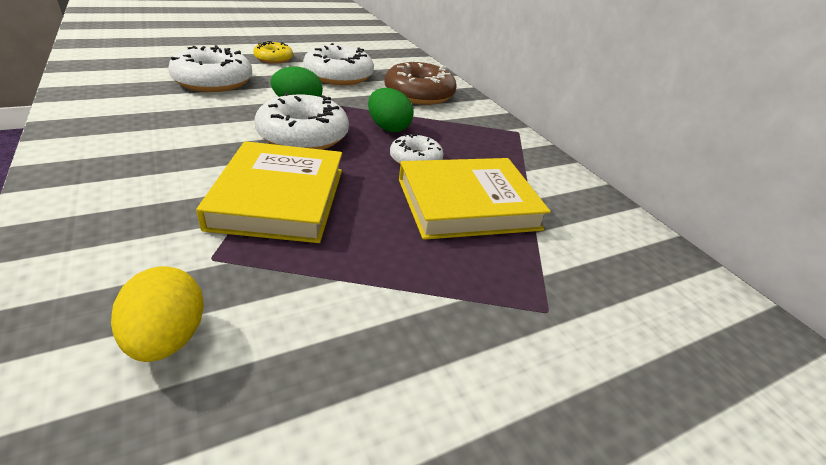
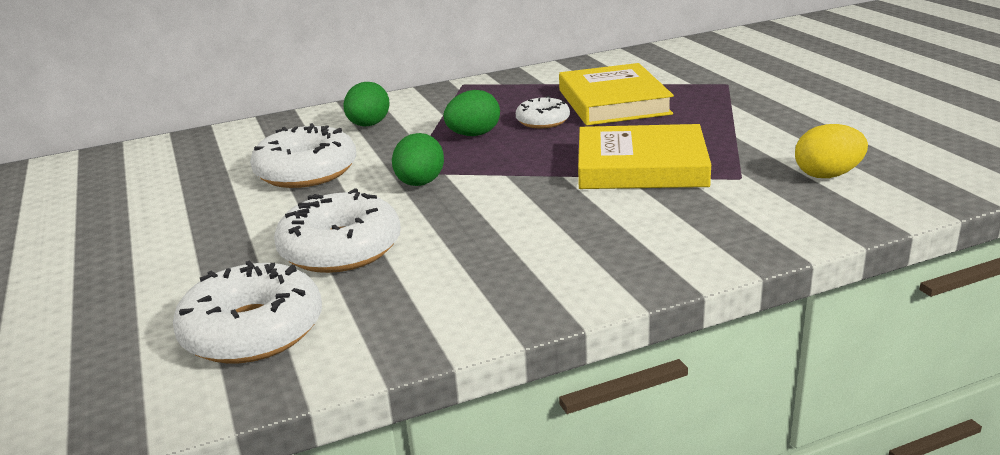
camera: 80 degrees left, 10 degrees down
yellow donut [253,41,293,64] -> none
white donut [254,92,349,150] -> white donut moved to [173,260,322,363]
brown donut [384,60,456,105] -> green egg [343,82,390,127]

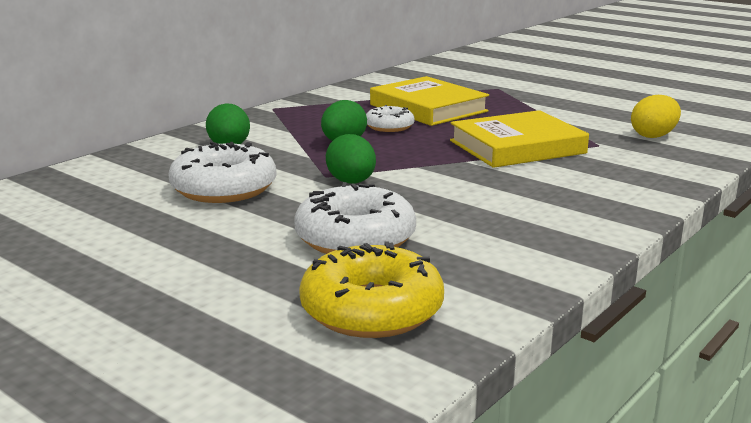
camera: 30 degrees left, 5 degrees down
white donut [173,260,322,363] -> yellow donut [299,241,444,338]

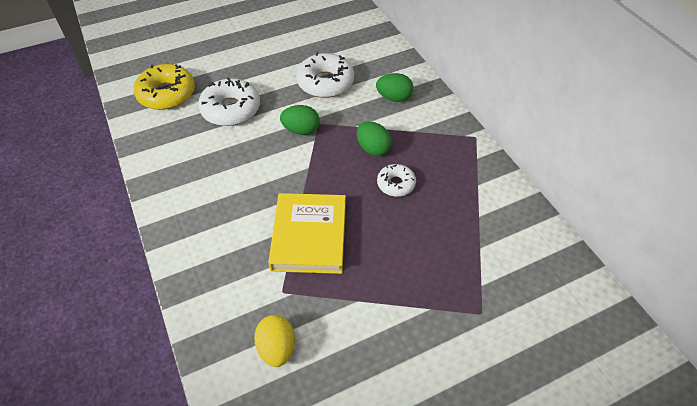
camera: 115 degrees right, 30 degrees up
yellow book [370,76,489,126] -> none

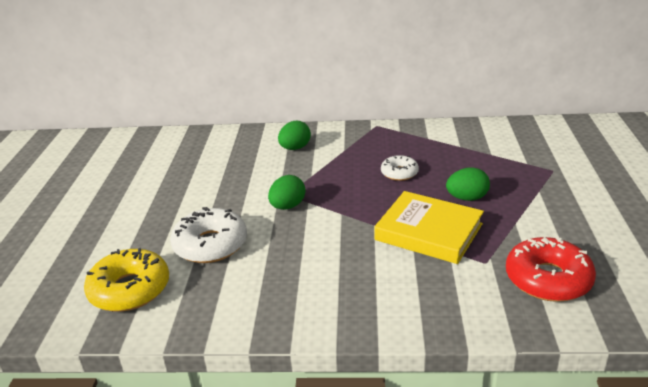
camera: 60 degrees left, 20 degrees down
yellow egg [254,315,295,367] -> red donut [506,236,596,302]
white donut [296,52,354,98] -> none
green egg [357,121,392,156] -> green egg moved to [446,167,490,201]

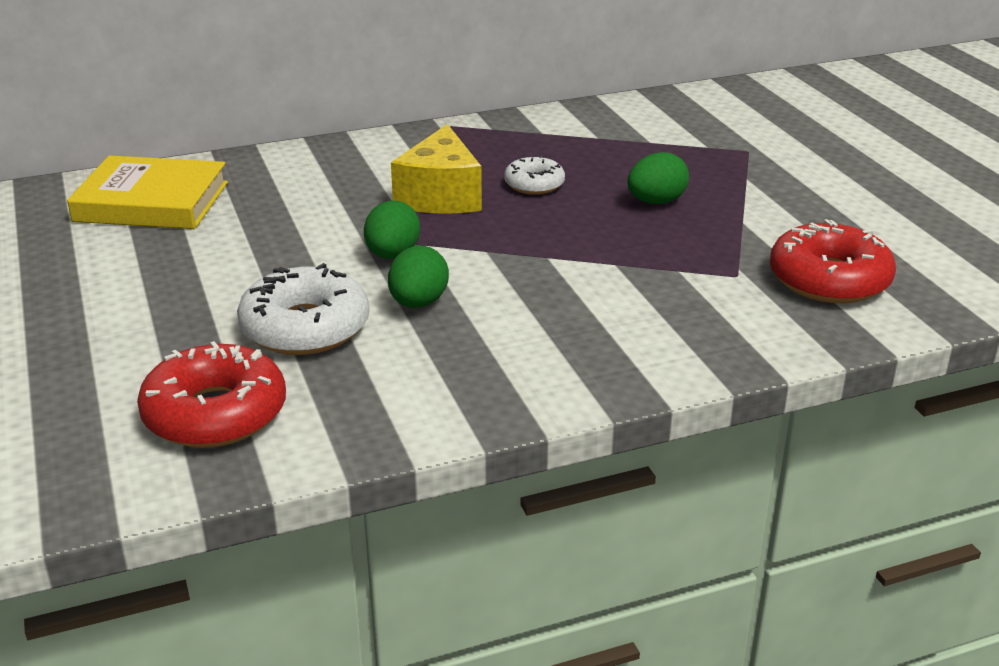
camera: 25 degrees left, 0 degrees up
yellow donut [84,248,169,312] -> red donut [137,341,286,448]
green egg [278,121,311,150] -> green egg moved to [388,245,449,308]
yellow book [374,191,484,264] -> yellow book moved to [67,156,228,229]
none -> yellow cheese [391,124,482,214]

